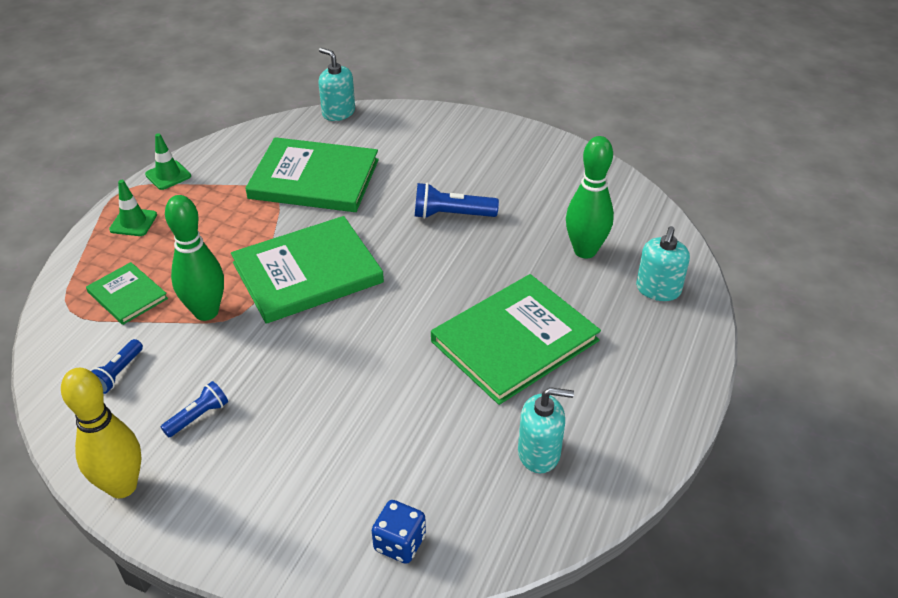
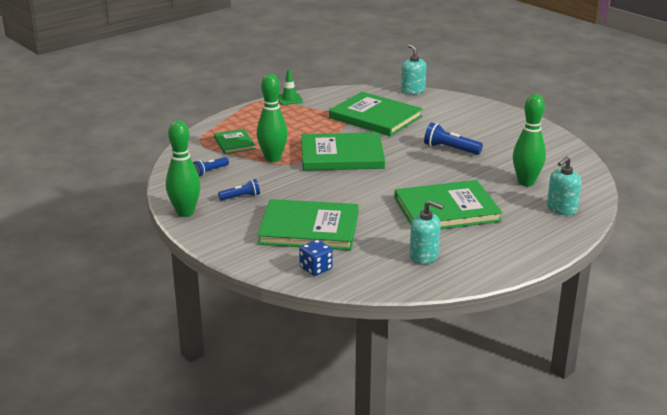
camera: 25 degrees right, 15 degrees down
yellow bowling pin [61,368,142,498] -> green bowling pin [166,120,201,217]
green traffic cone [109,180,157,236] -> none
none -> green book [257,199,358,250]

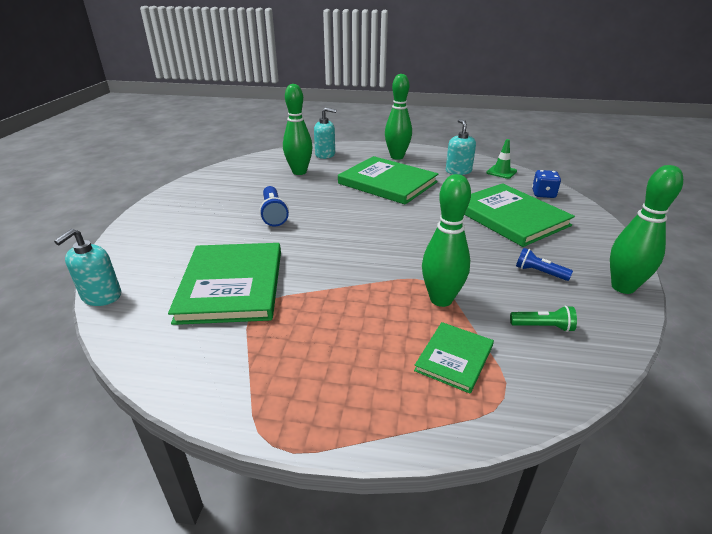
camera: 130 degrees left, 5 degrees up
blue flashlight [193,157,229,177] -> green flashlight [510,306,577,332]
green traffic cone [278,69,303,105] -> green traffic cone moved to [487,139,517,179]
green book [301,132,385,171] -> none
none -> green bowling pin [385,74,412,160]

